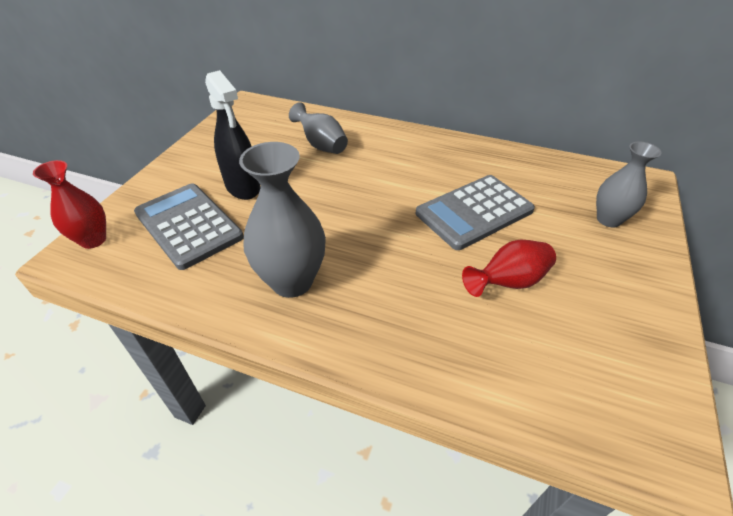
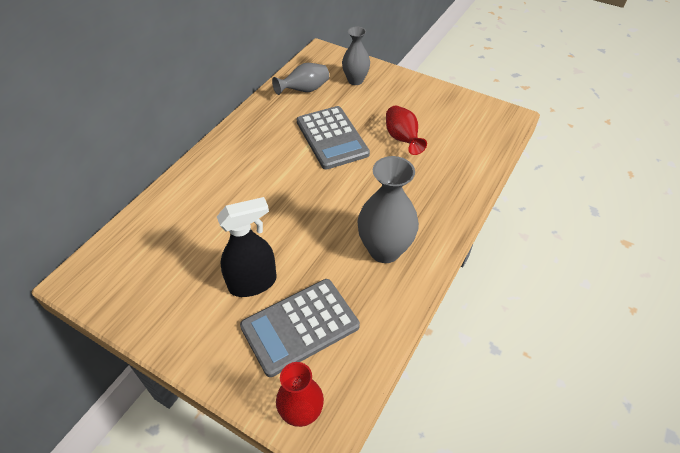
camera: 80 degrees left, 5 degrees up
grey vase [289,102,348,154] -> grey vase moved to [272,63,329,95]

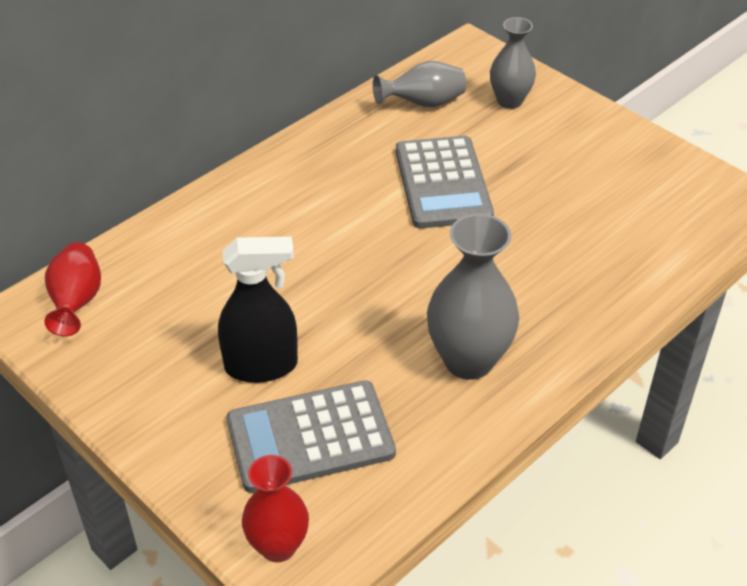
camera: 15 degrees right, 5 degrees down
red vase [386,106,427,155] -> red vase moved to [44,242,101,337]

